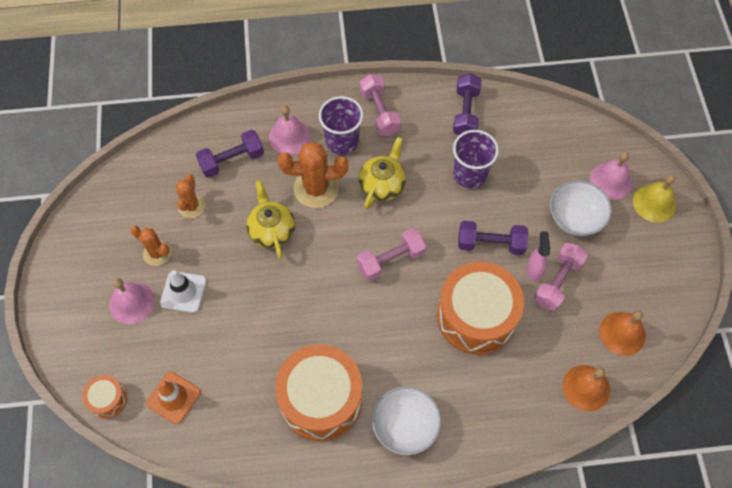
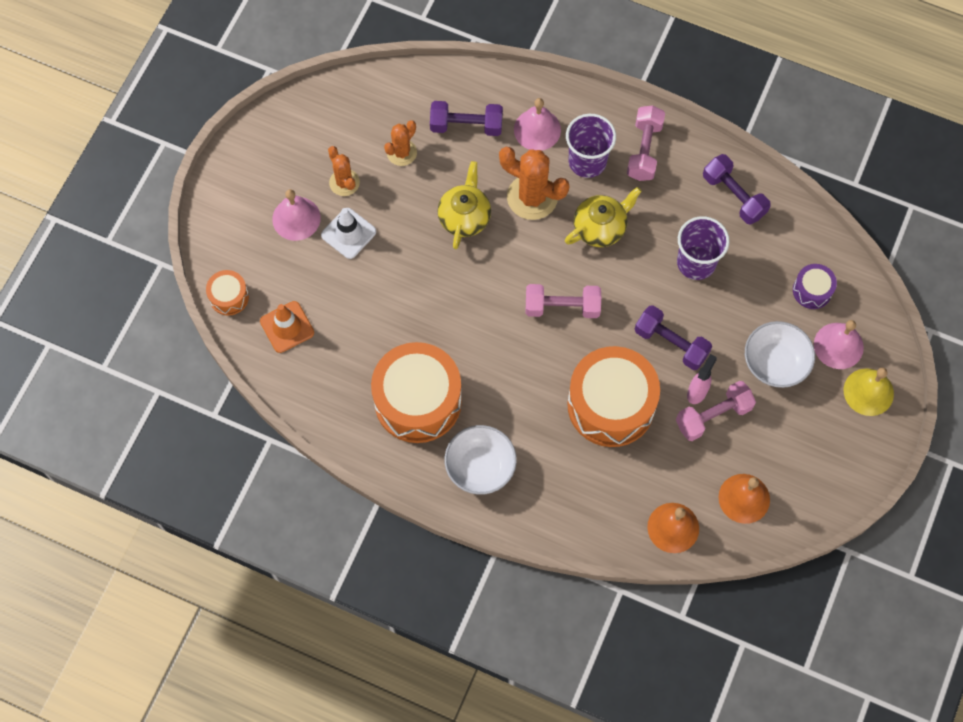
camera: 30 degrees right, 5 degrees up
purple dumbbell [453,73,482,135] -> purple dumbbell turned 75 degrees counterclockwise [703,154,771,225]
none -> purple drum [793,264,837,309]

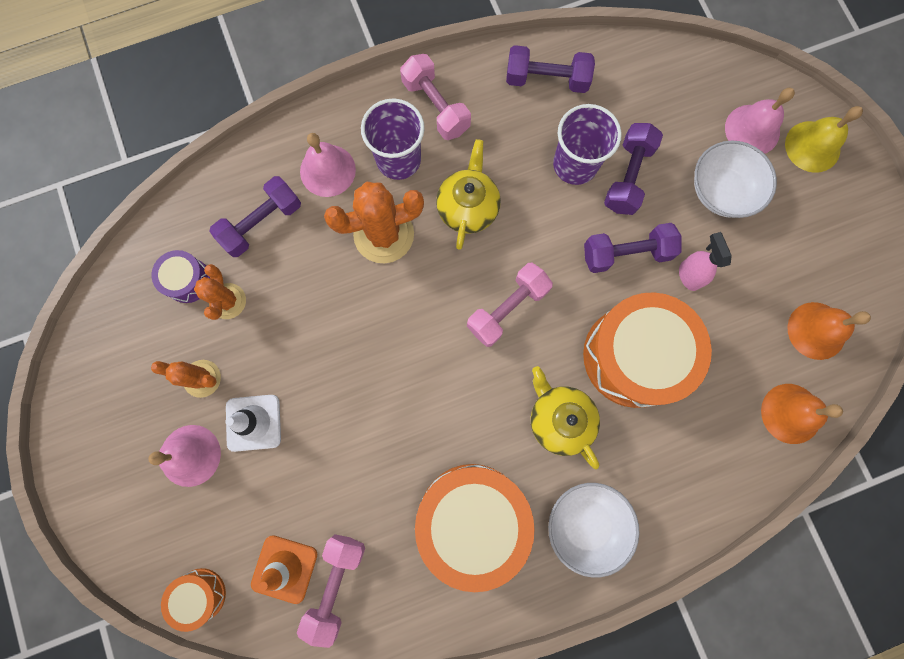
camera: 45 degrees left, 10 degrees up
yellow teapot [437,161,491,249] -> yellow teapot moved to [531,366,600,469]
pink dumbbell [676,381,756,441] -> pink dumbbell moved to [297,534,365,648]
purple drum [793,264,837,309] -> purple drum moved to [152,250,210,303]
none -> purple dumbbell [604,123,663,215]

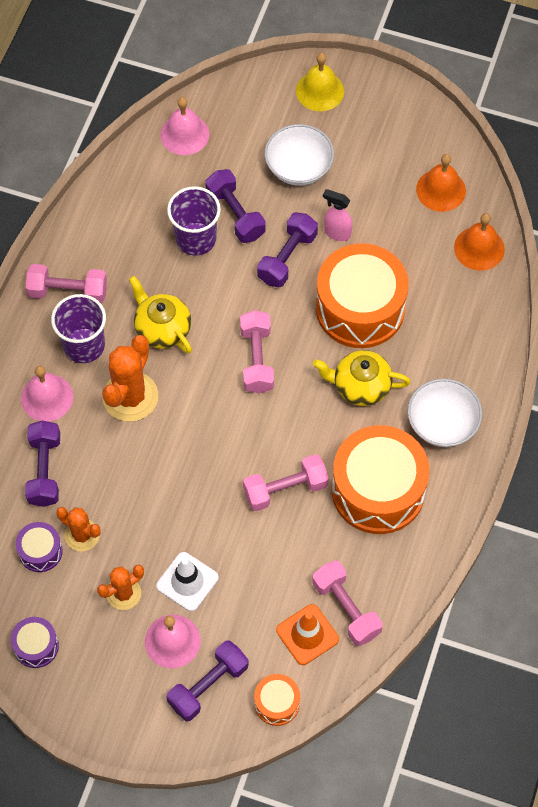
camera: 50 degrees left, 15 degrees down
purple dumbbell [506,45,595,93] -> purple dumbbell moved to [166,640,249,721]
pink bell [725,88,795,154] -> pink bell moved to [160,97,209,155]
none -> purple drum [11,617,59,668]
none -> pink dumbbell [243,454,329,511]

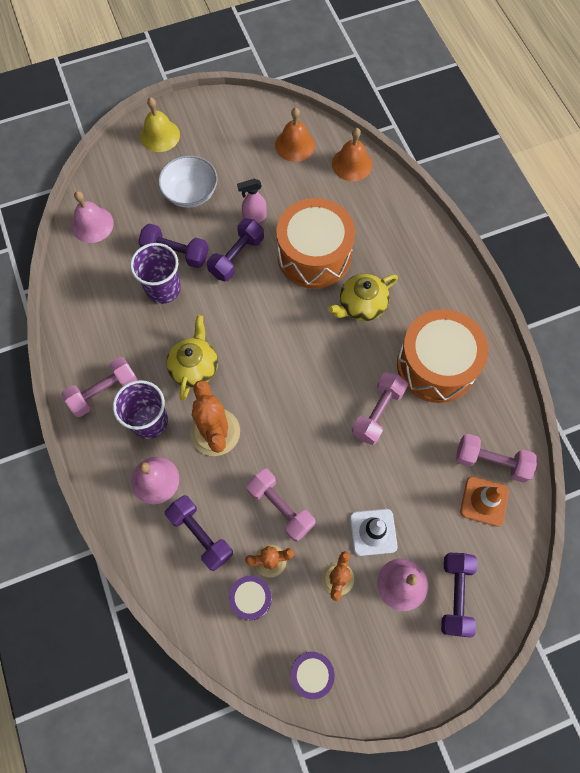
camera: 40 degrees left, 5 degrees up
yellow teapot [129,276,192,354] -> yellow teapot turned 90 degrees clockwise [166,315,218,400]
pink dumbbell [240,310,274,394] -> pink dumbbell moved to [246,468,315,542]
orange drum [254,674,300,726] -> none
purple dumbbell [257,212,318,287] -> purple dumbbell turned 45 degrees clockwise [207,218,264,282]
white bowl [408,379,482,447] -> none

